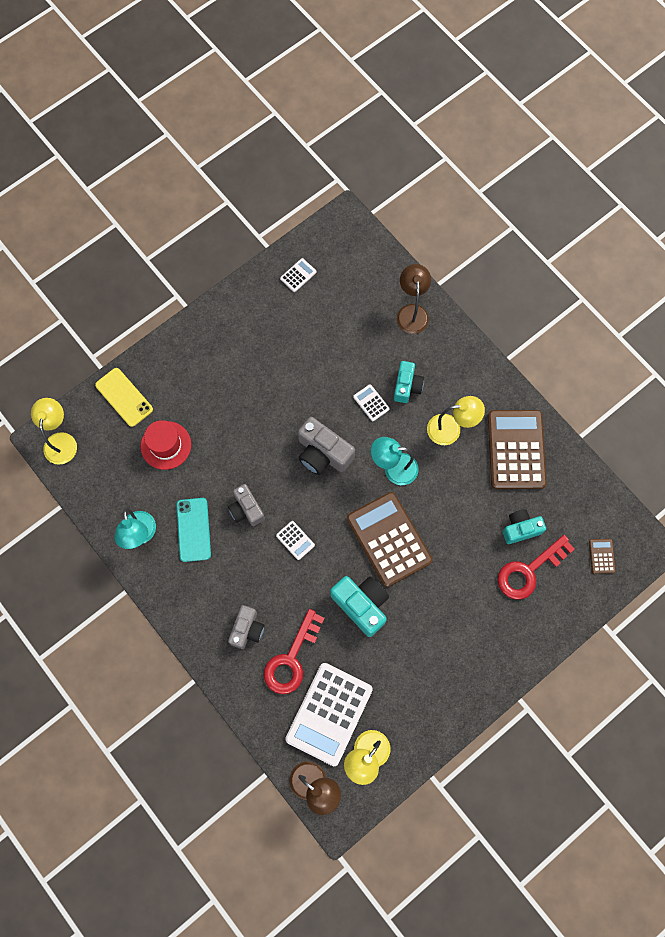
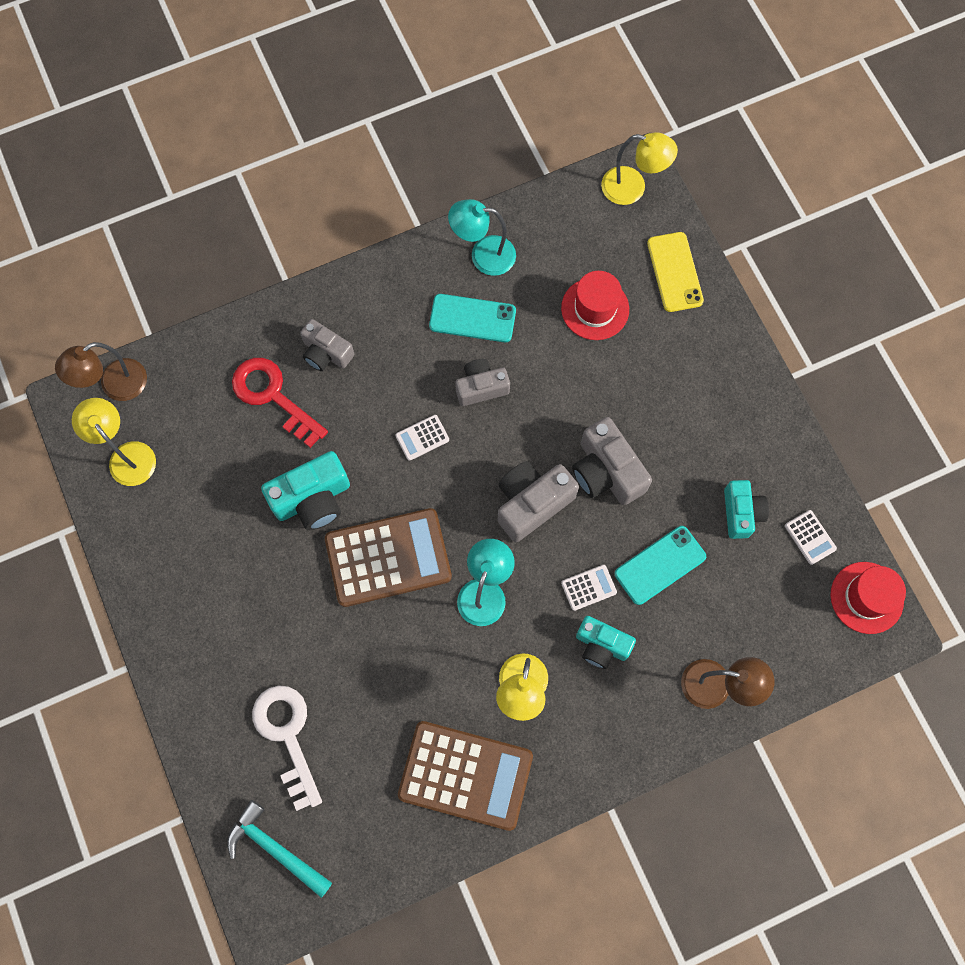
camera: 105 degrees right, 0 degrees up
yellow phone [95,368,153,427] -> yellow phone turned 75 degrees counterclockwise [647,232,704,312]
white calculator [285,663,373,766] -> none
red key [498,535,575,600] -> white key [252,686,322,811]
turquoise camera [503,509,546,544] -> turquoise camera moved to [724,480,769,539]
brown calculator [589,539,616,574] -> turquoise hammer [227,800,332,898]
none -> grey camera [572,417,652,505]
none -> turquoise phone [615,526,706,605]
none -> red hat [830,562,906,634]

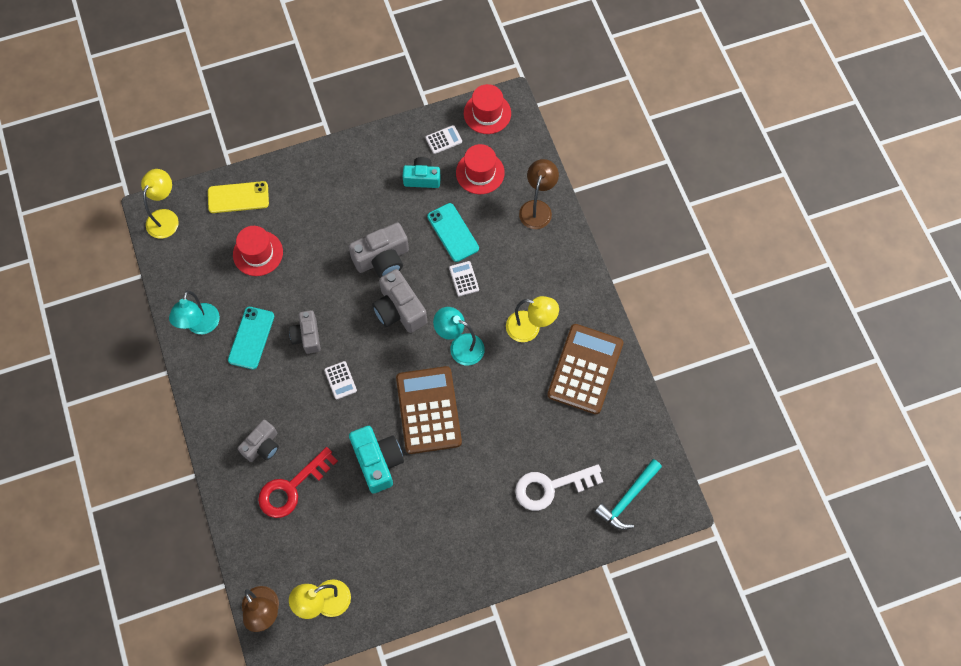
camera: 85 degrees left, 5 degrees down
turquoise camera [576,616,636,669] -> none
none -> red hat [456,144,505,194]

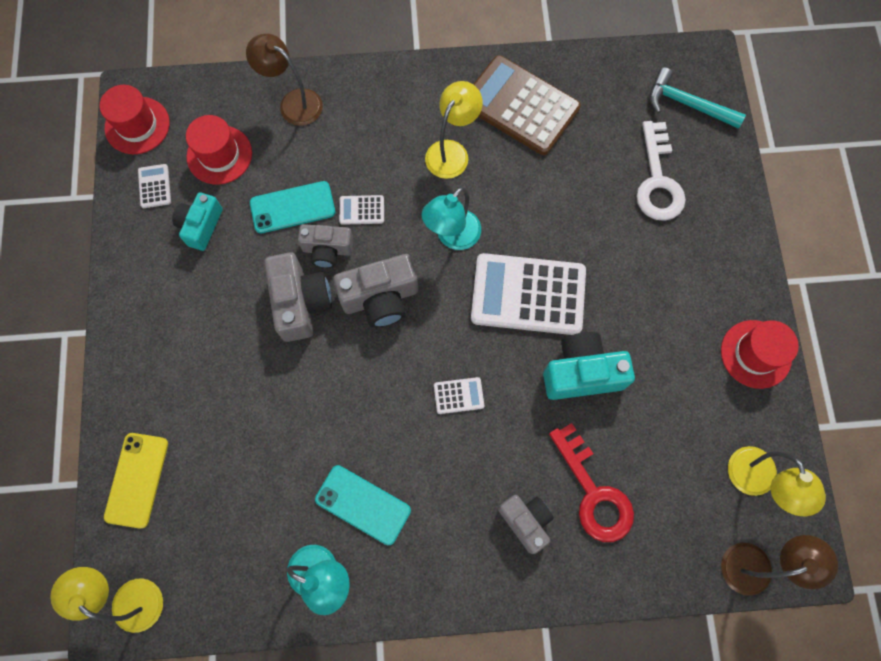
camera: 75 degrees left, 5 degrees up
red hat [233,226,283,276] -> red hat moved to [721,320,799,389]
grey camera [289,310,321,354] -> grey camera moved to [298,224,354,268]
brown calculator [396,366,462,454] -> white calculator [471,253,586,335]
turquoise hammer [594,459,662,530] -> turquoise hammer turned 150 degrees clockwise [650,67,746,129]

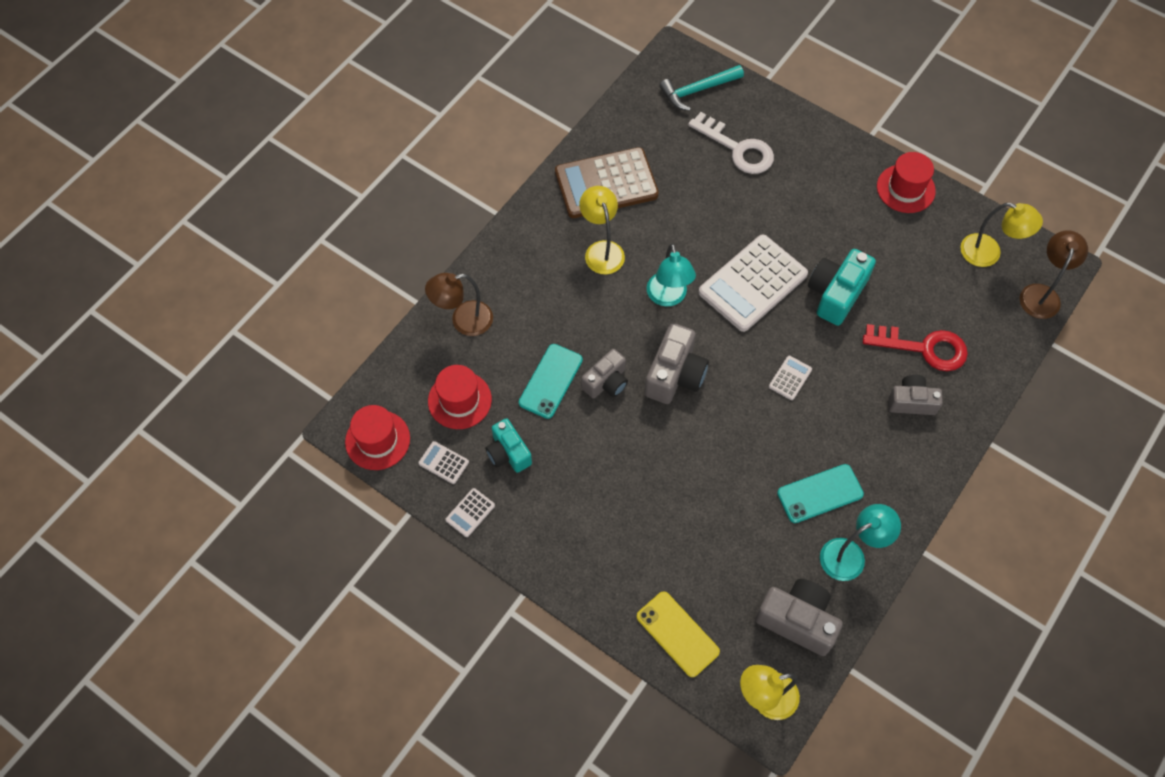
camera: 50 degrees left, 10 degrees down
grey camera [264,252,332,342] -> grey camera moved to [755,579,843,656]
white calculator [339,195,384,225] -> white calculator moved to [446,488,495,537]

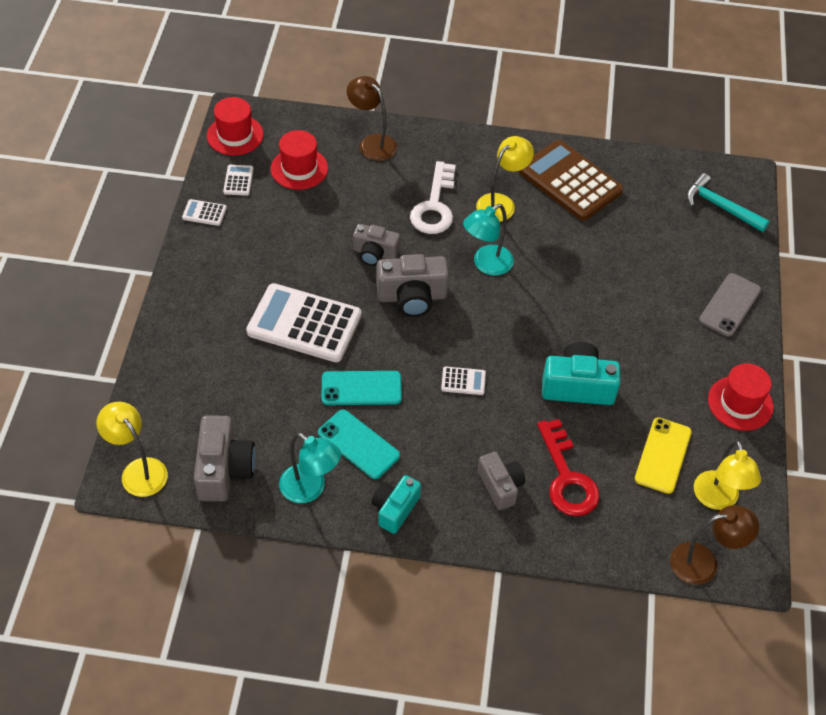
camera: 60 degrees right, 10 degrees down
turquoise camera [485,418,532,473] -> turquoise camera moved to [372,475,421,534]
turquoise phone [519,344,583,419] -> turquoise phone moved to [322,371,402,405]
yellow phone [636,591,720,677] -> yellow phone moved to [635,417,692,494]
white key [688,112,774,174] -> white key moved to [410,161,456,234]
white calculator [698,234,808,332] -> white calculator moved to [246,283,362,362]
none -> grey phone [699,273,761,337]

